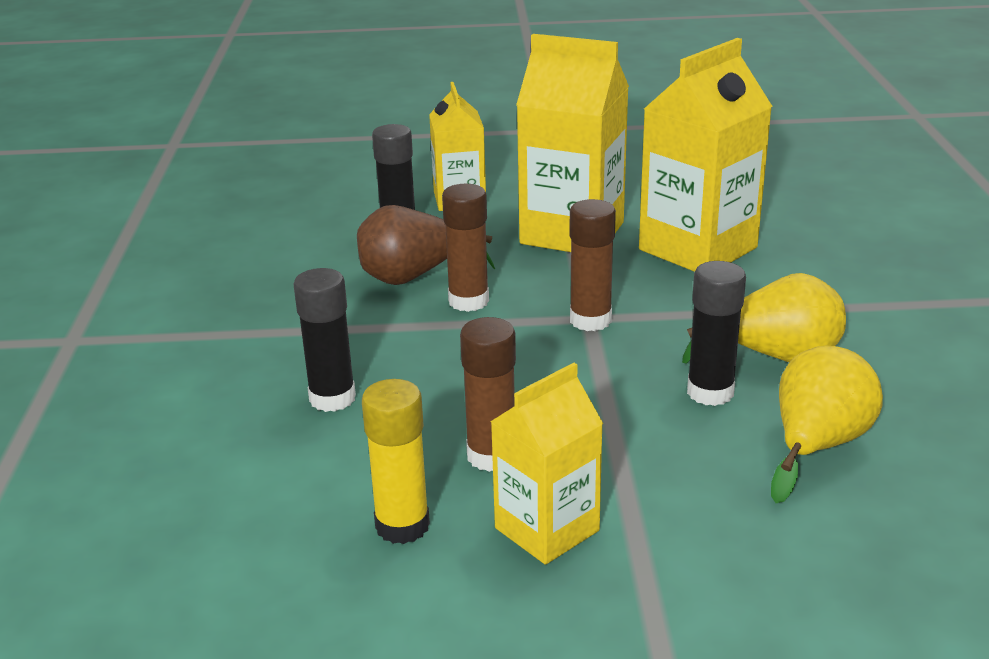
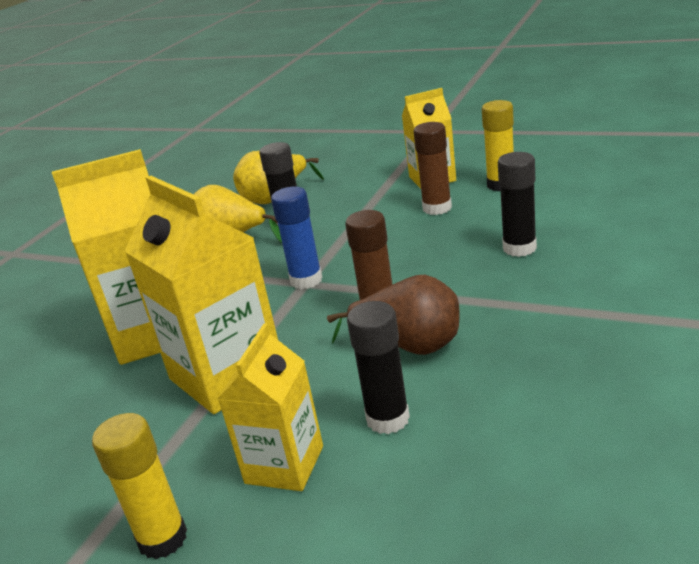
camera: 150 degrees left, 0 degrees up
brown glue stick [570,199,616,331] -> blue glue stick [271,187,323,289]
none -> yellow glue stick [92,413,187,559]

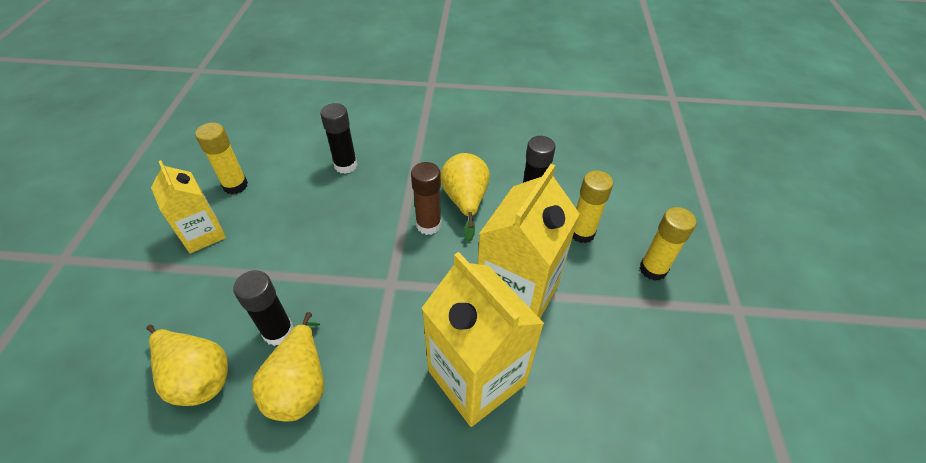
camera: 115 degrees left, 20 degrees up
yellow carton [218,323,323,491] -> yellow glue stick [573,170,613,243]
blue glue stick [271,187,323,289] -> none
brown pear [327,275,459,355] -> yellow pear [440,153,490,242]
brown glue stick [413,122,452,215] -> none

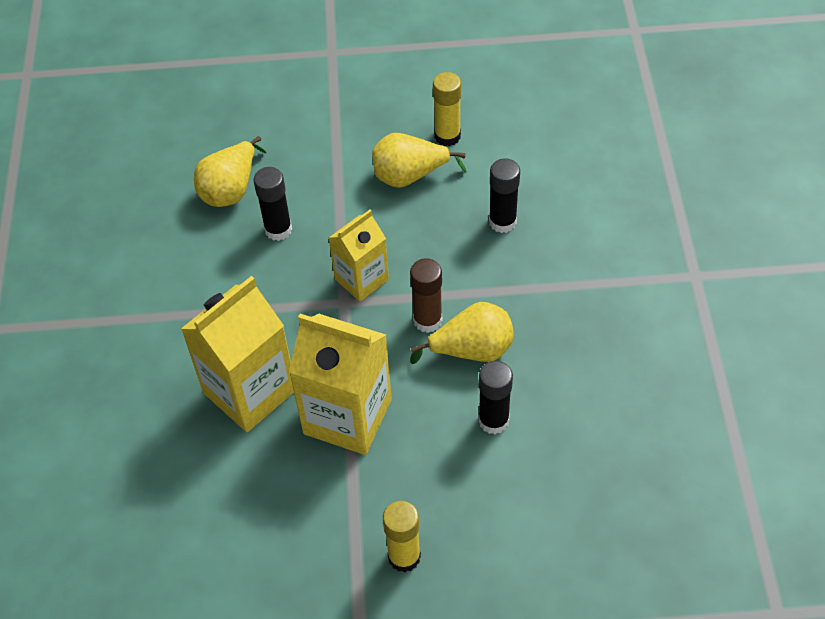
camera: 85 degrees right, 5 degrees up
yellow carton [151,160,226,253] -> yellow carton moved to [329,210,389,302]
yellow pear [252,312,324,422] -> yellow pear moved to [372,133,467,188]
yellow glue stick [573,170,613,243] -> none

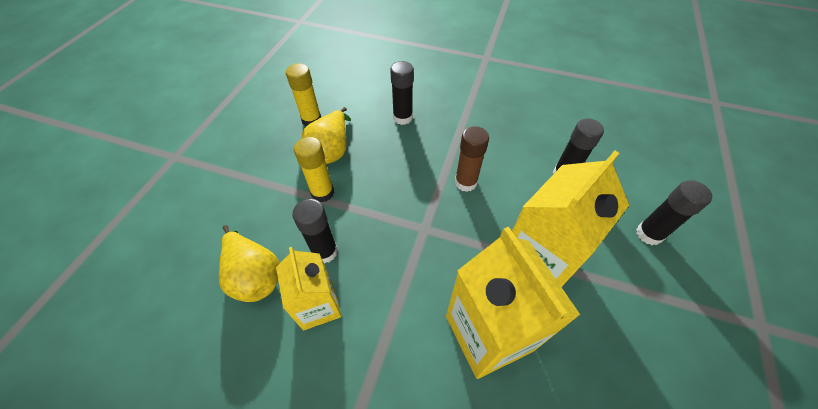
camera: 70 degrees left, 0 degrees up
yellow carton [329,210,389,302] -> yellow carton moved to [276,247,342,331]
yellow glue stick [383,501,421,573] -> yellow glue stick moved to [294,137,334,202]
yellow pear [410,302,514,364] -> none
none -> black glue stick [636,180,712,245]

